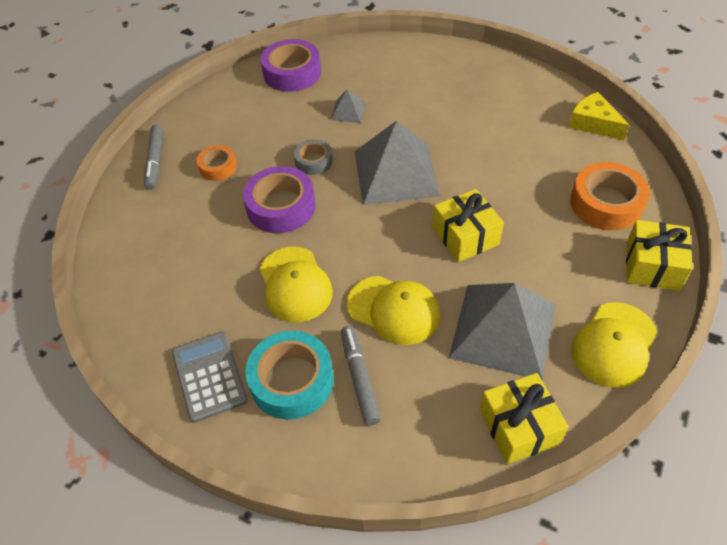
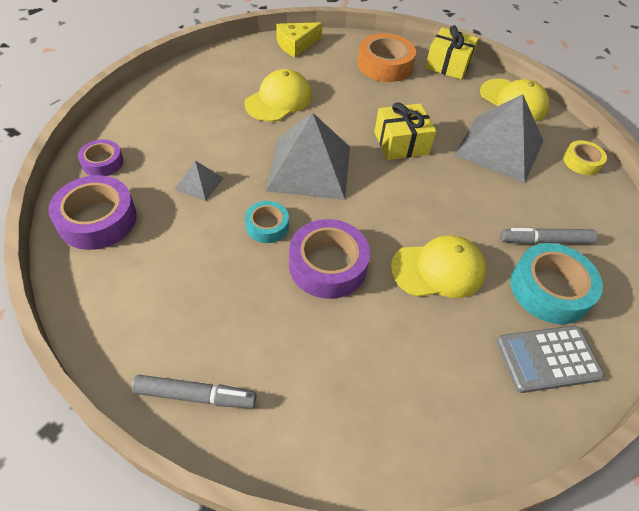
camera: 85 degrees left, 0 degrees up
orange tape [197,145,237,181] -> none
grey tape [294,139,333,175] -> turquoise tape [245,201,289,243]
yellow cap [347,276,440,345] -> yellow cap moved to [244,69,312,122]
yellow gift [479,373,569,464] -> yellow tape [563,140,607,175]
none -> purple tape [78,139,124,176]

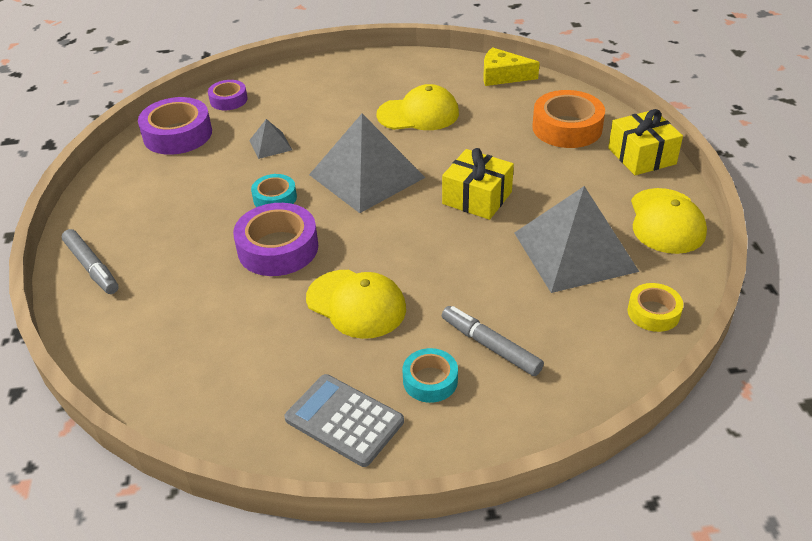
camera: 50 degrees right, 10 degrees down
turquoise tape [510,243,603,324] -> turquoise tape [403,348,458,403], size x0.58

